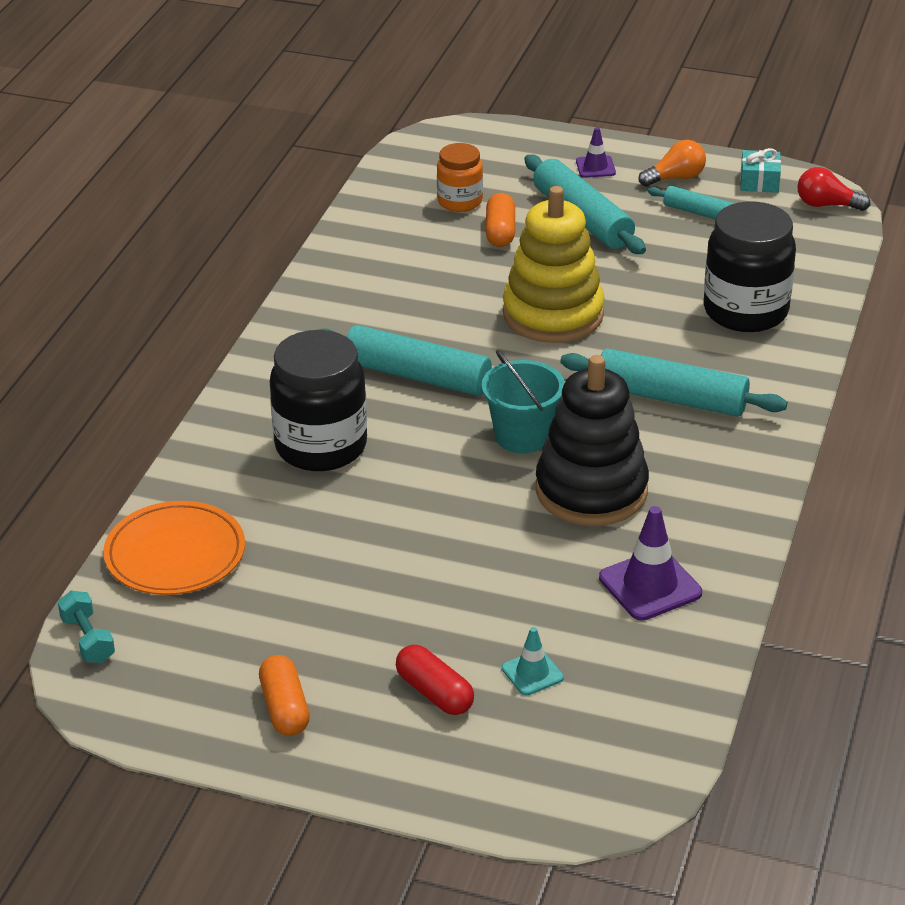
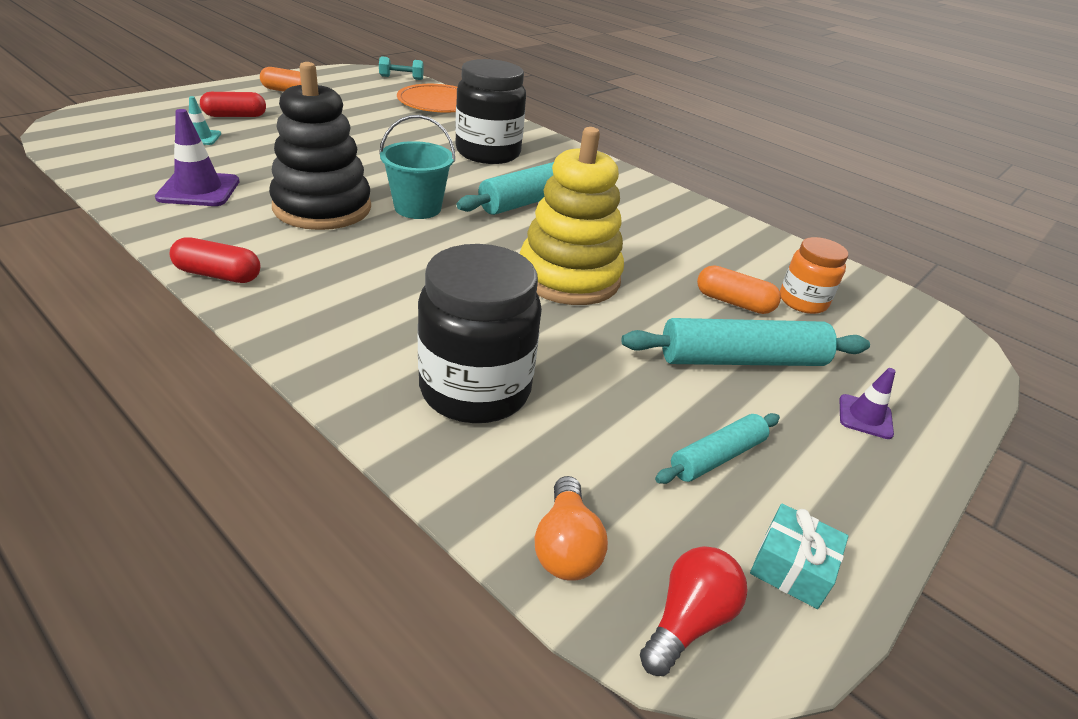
camera: 110 degrees right, 0 degrees up
turquoise rolling pin [560,348,787,417] -> none
orange light bulb [638,140,706,187] -> orange light bulb moved to [535,476,608,581]
none -> red capsule [170,237,260,283]

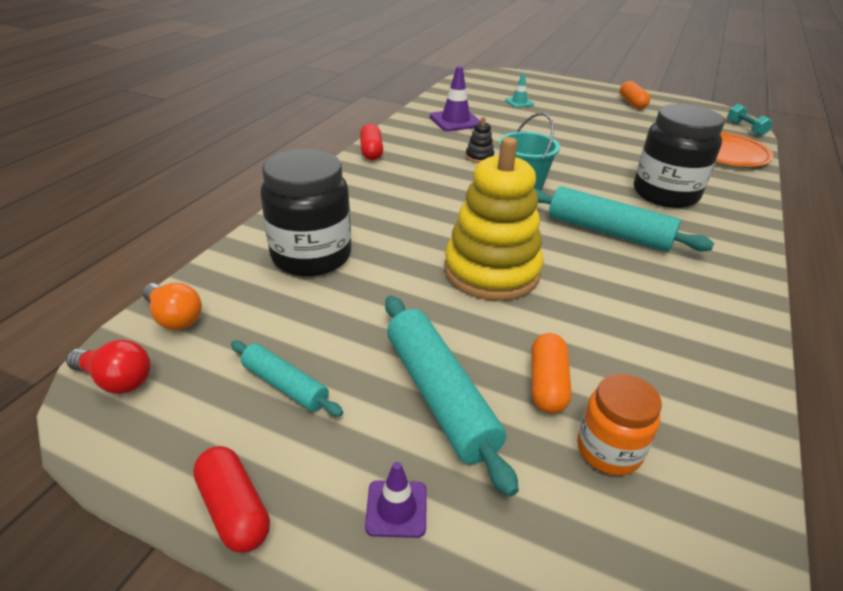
camera: 75 degrees right, 0 degrees up
red capsule [200,92,266,117] -> red capsule moved to [193,446,270,553]
black stacking toy [269,62,371,230] -> black stacking toy [466,117,494,163], size x0.40
orange light bulb [535,476,608,581] -> orange light bulb turned 120 degrees counterclockwise [143,283,202,330]
turquoise gift [750,503,848,609] -> none

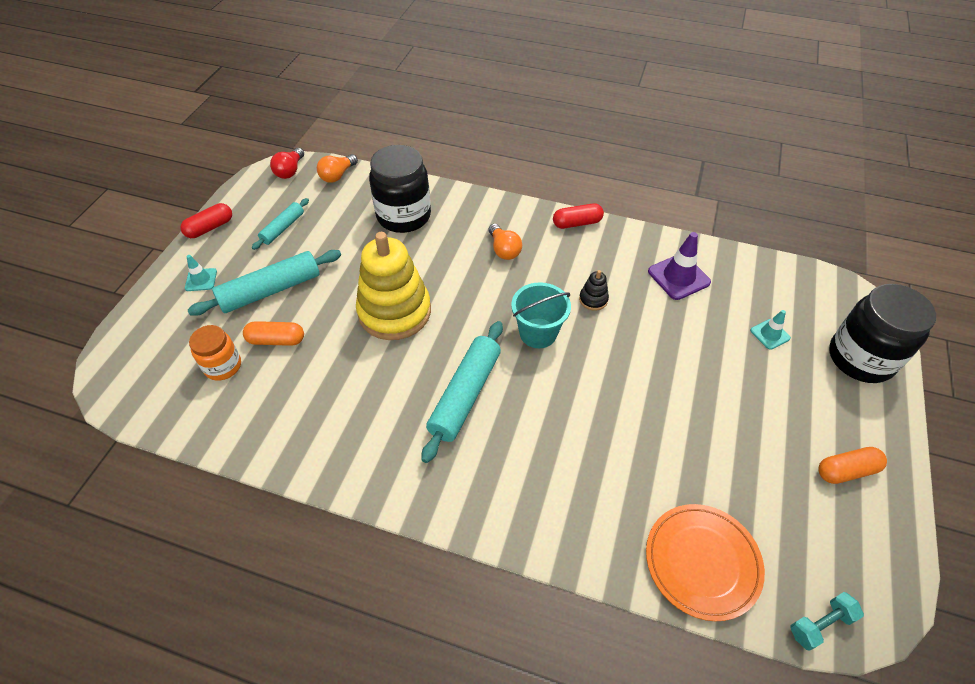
camera: 85 degrees right, 15 degrees up
purple traffic cone [365,462,427,538] -> turquoise traffic cone [185,255,217,291]
black jar [634,104,725,208] -> black jar moved to [829,284,936,383]
none -> orange light bulb [489,224,522,260]

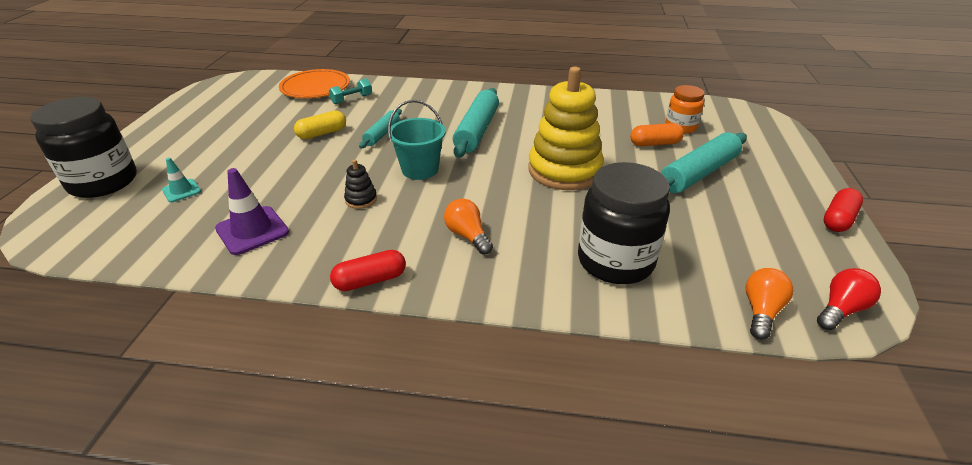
camera: 170 degrees right, 15 degrees down
turquoise traffic cone [185,255,217,291] -> none
turquoise rolling pin [252,198,309,250] -> turquoise rolling pin moved to [359,109,402,148]
red light bulb [270,148,304,179] -> red light bulb turned 45 degrees clockwise [817,268,881,330]
turquoise dumbbell [790,592,864,651] -> turquoise dumbbell moved to [329,79,372,104]
orange capsule [818,447,887,484] -> none
none -> yellow capsule [294,111,346,139]

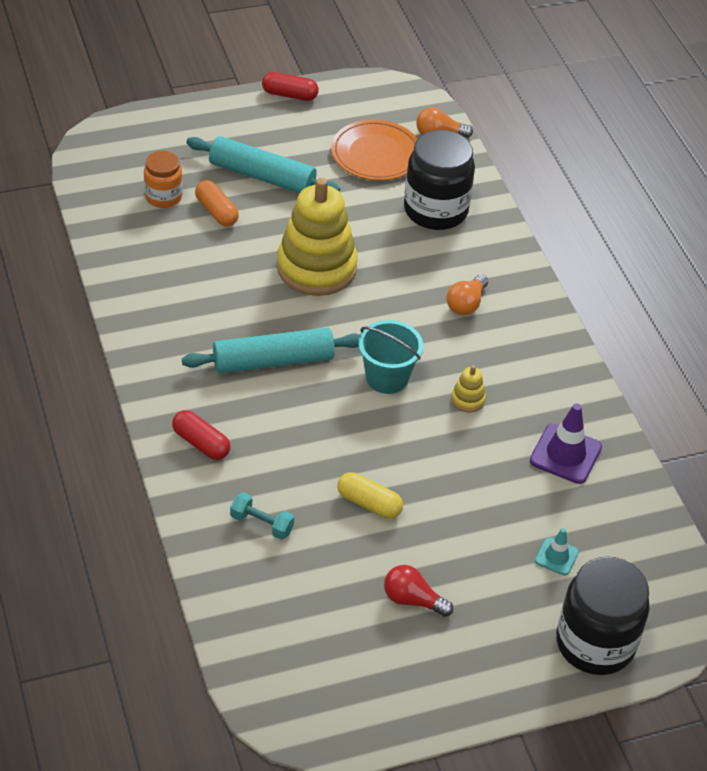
camera: 120 degrees left, 10 degrees up
orange plate [279,69,350,98] -> orange plate moved to [331,120,417,180]
red capsule [330,250,406,291] -> red capsule moved to [172,410,231,460]
black stacking toy [344,160,377,209] -> yellow stacking toy [451,365,486,412]
turquoise rolling pin [359,109,402,148] -> none
red light bulb [817,268,881,330] -> red light bulb moved to [384,565,453,617]

